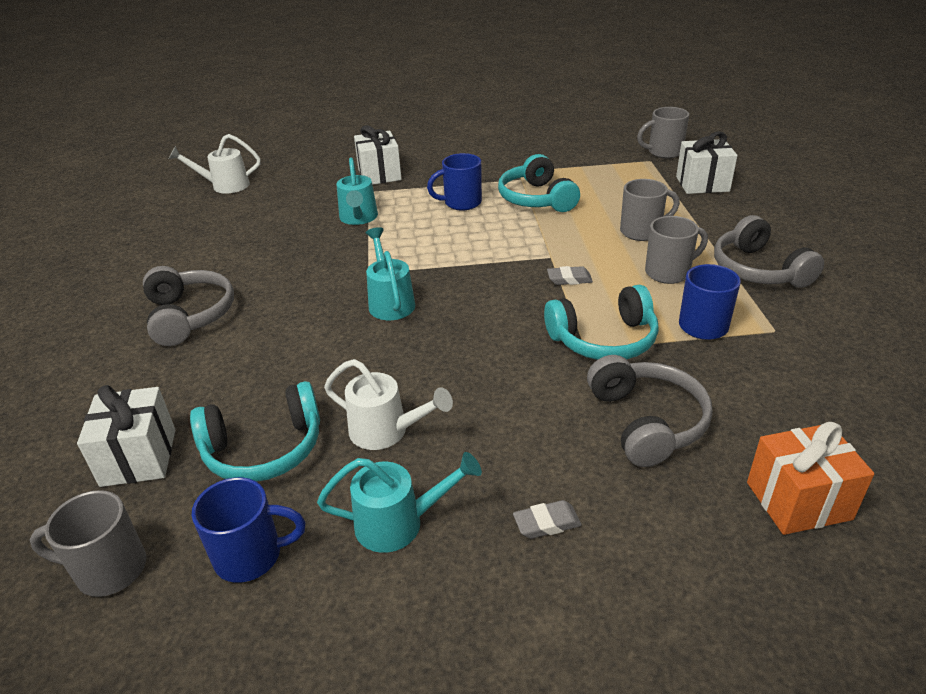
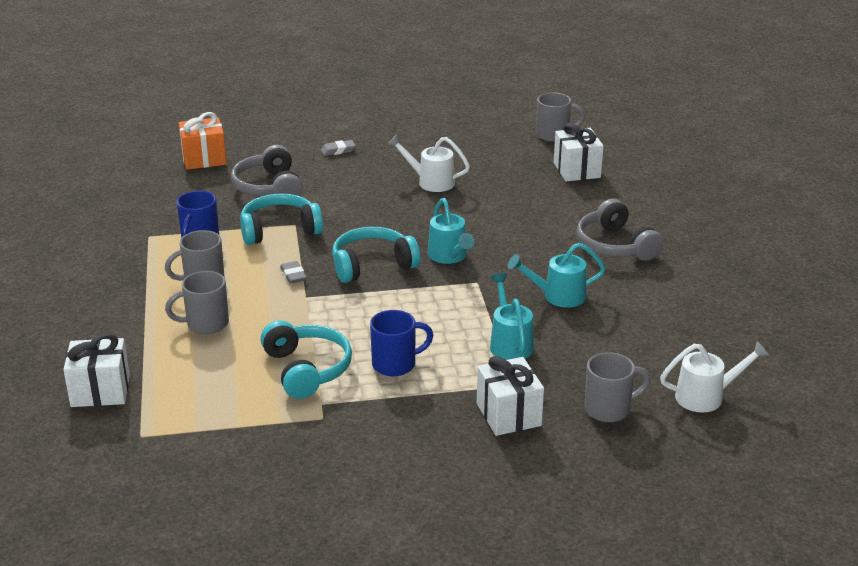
camera: 175 degrees right, 5 degrees down
turquoise headphones [190,381,320,482] -> turquoise headphones moved to [332,227,420,283]
blue mug [192,477,305,583] -> none
turquoise watering can [317,452,482,553] -> turquoise watering can moved to [508,243,606,308]
grey eraser [547,266,593,285] -> grey eraser turned 75 degrees clockwise [280,261,307,284]
grey mug [637,107,689,158] -> grey mug moved to [584,352,651,422]
grey headphones [714,215,824,288] -> none

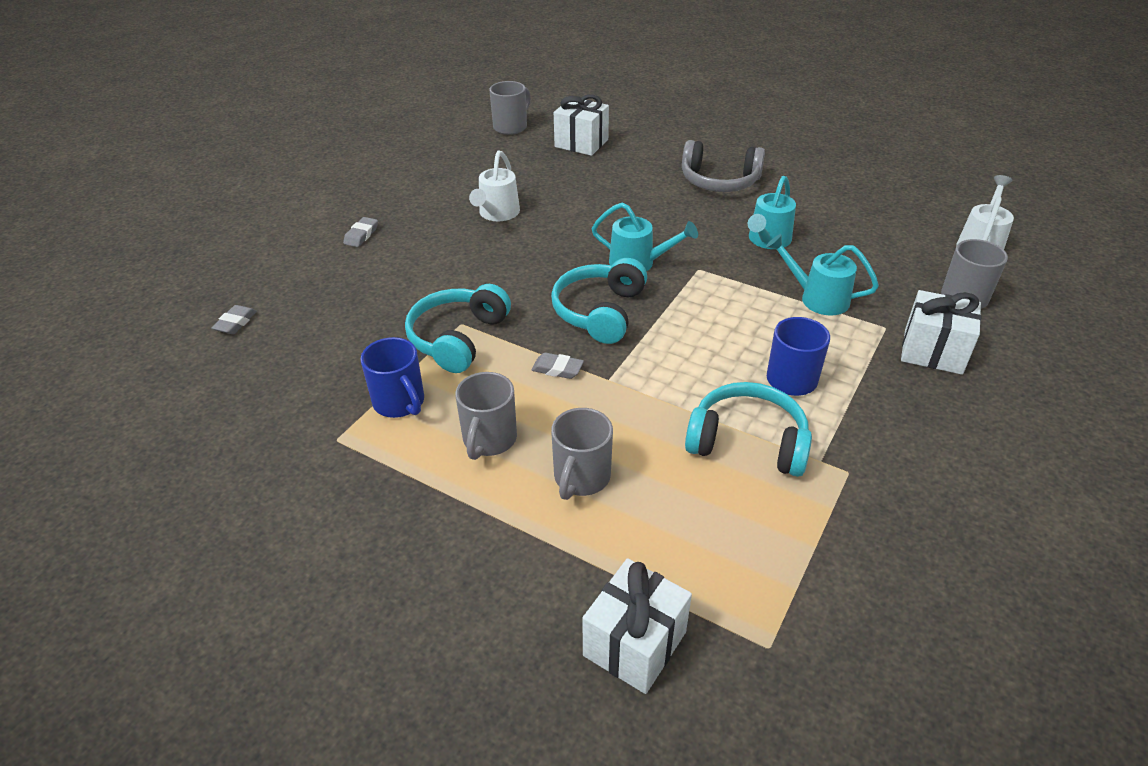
camera: 50 degrees left, 10 degrees up
orange gift [178,112,227,170] -> grey eraser [211,305,257,334]
grey headphones [231,145,302,196] -> none
white watering can [387,135,470,192] -> white watering can turned 45 degrees counterclockwise [469,151,520,221]

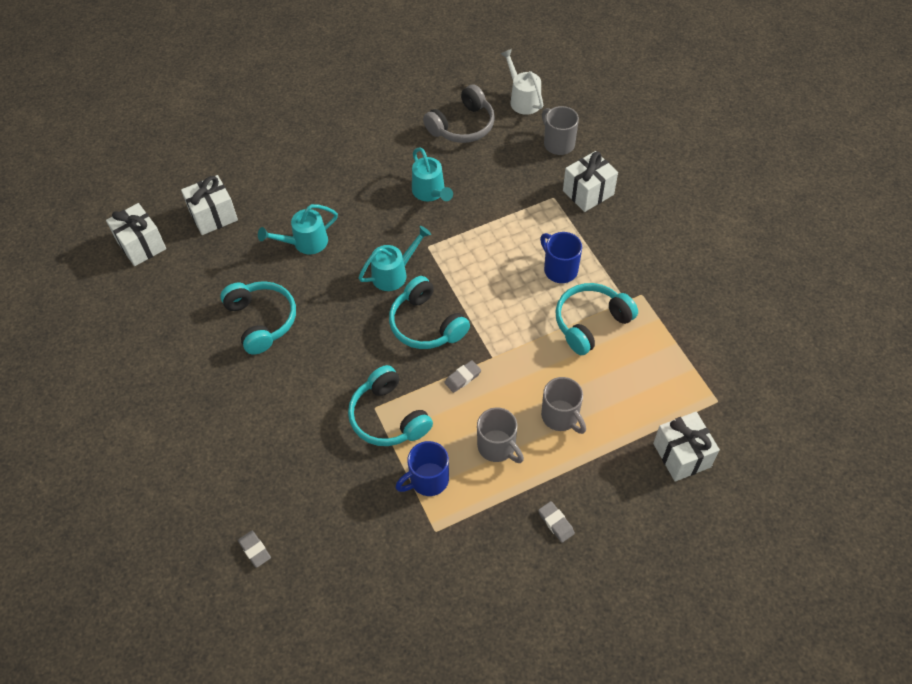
camera: 55 degrees left, 15 degrees up
grey eraser [343,217,378,247] -> grey eraser moved to [538,501,575,543]
blue mug [360,337,424,418] -> blue mug turned 150 degrees clockwise [396,441,449,496]
white watering can [469,151,520,221] -> turquoise headphones [220,281,296,354]
grey mug [489,81,531,135] -> white gift [106,203,166,266]
grey headphones [682,140,765,192] -> grey headphones moved to [423,84,495,143]
turquoise watering can [766,234,879,316] -> turquoise watering can moved to [258,204,338,254]

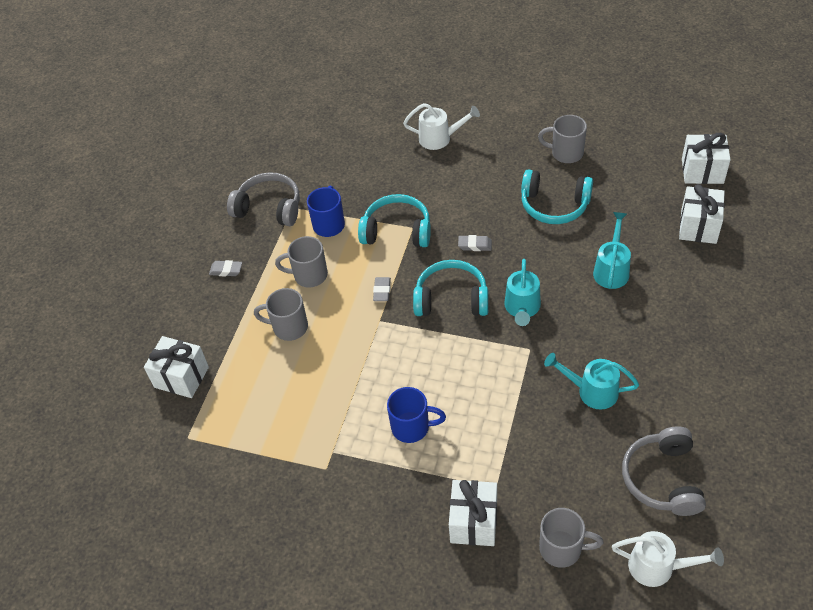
camera: 135 degrees right, 5 degrees down
grey eraser [238,531,271,568] -> grey eraser moved to [458,235,492,251]
turquoise headphones [555,283,638,355] -> none
none -> grey headphones [227,172,300,226]
none -> white watering can [403,103,480,150]
none -> grey mug [538,115,587,163]

